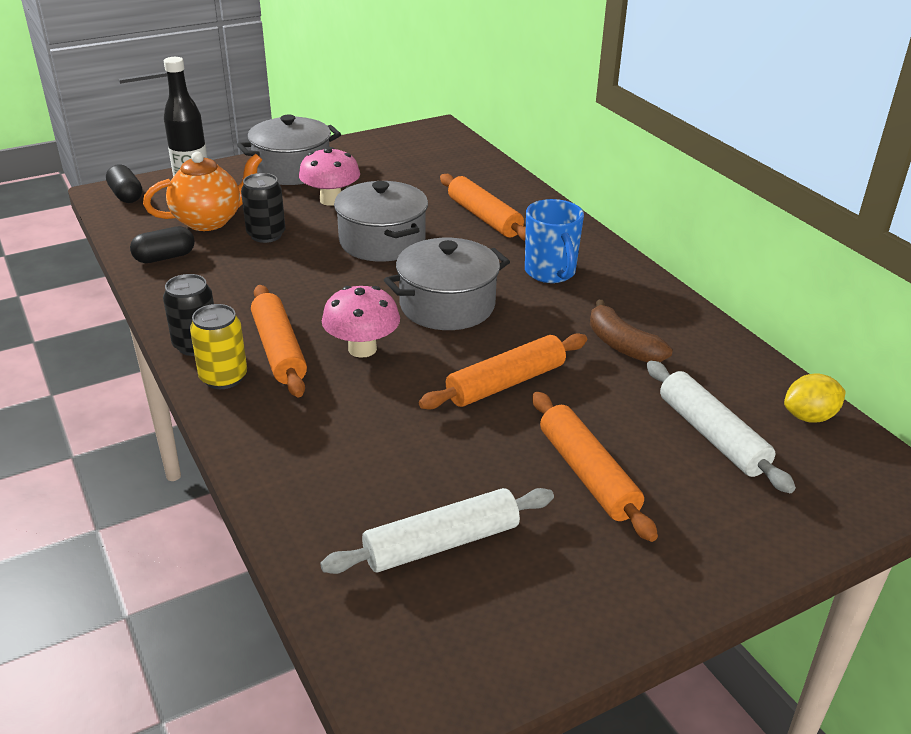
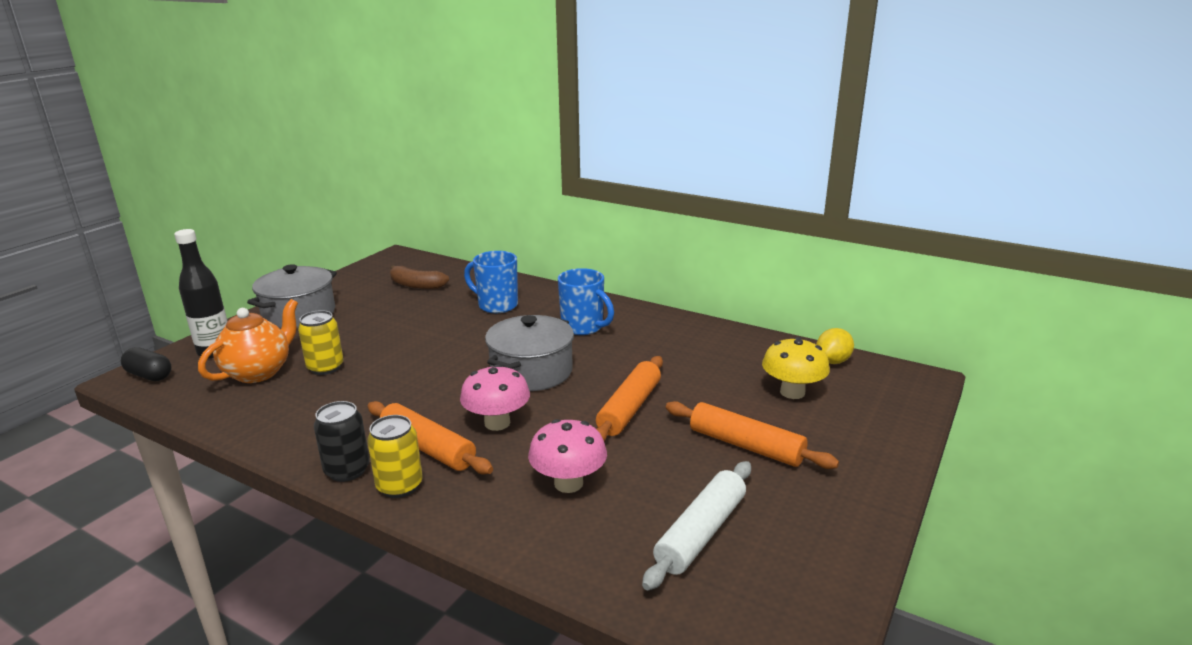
camera: 30 degrees left, 10 degrees down
black capsule [130,226,195,263] -> none
black can [241,173,285,243] -> yellow can [298,310,344,375]
pink mushroom [299,147,360,206] -> pink mushroom moved to [528,419,607,493]
grey pot [334,181,428,262] -> none
orange rolling pin [440,174,526,241] -> blue mug [464,251,518,313]
brown banana [590,300,672,363] -> brown banana moved to [390,265,449,289]
white rolling pin [647,361,796,493] -> yellow mushroom [762,337,830,399]

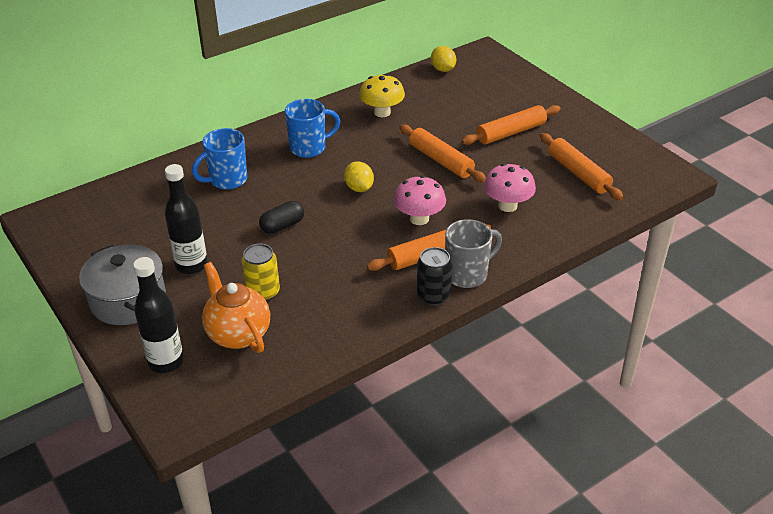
camera: 65 degrees left, 15 degrees up
black capsule [121,347,172,381] -> black capsule moved to [259,201,304,234]
yellow can [367,415,422,498] -> grey mug [445,219,502,288]
brown banana [390,265,449,289] -> none
grey pot [485,315,574,391] -> yellow lemon [344,161,374,192]
white rolling pin [642,461,751,591] -> orange rolling pin [540,133,624,200]
yellow mushroom [762,337,830,399] -> yellow mushroom moved to [359,74,405,117]
none -> black bottle [165,164,208,274]

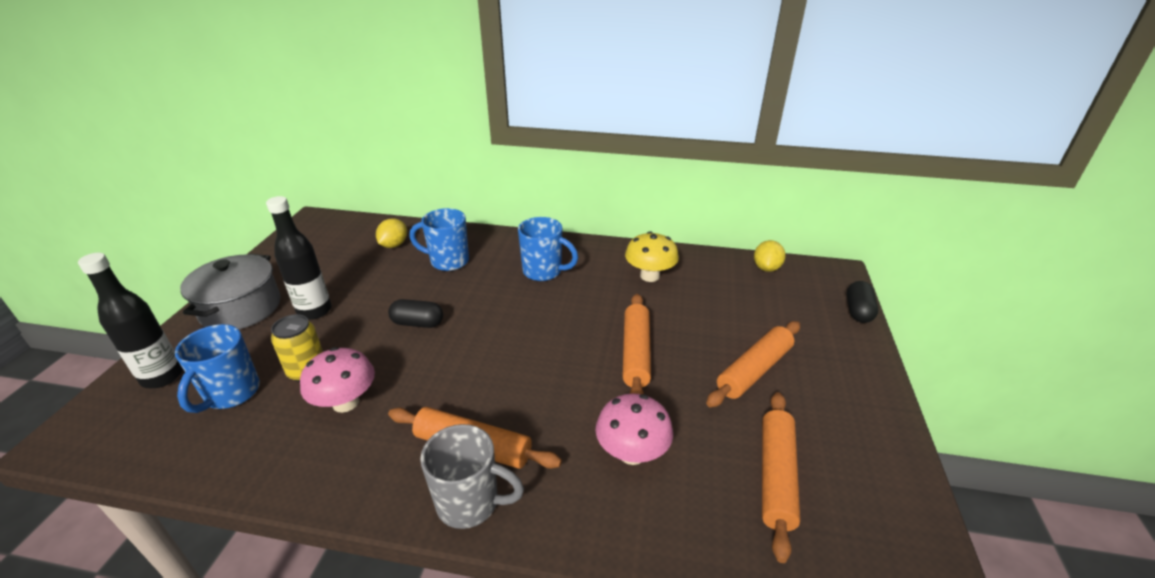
camera: 45 degrees right, 5 degrees down
orange teapot [202,262,270,353] -> blue mug [175,324,260,413]
yellow lemon [344,161,374,192] -> yellow lemon moved to [376,218,407,248]
pink mushroom [394,176,446,225] -> pink mushroom moved to [300,347,375,413]
black can [417,247,453,306] -> none
orange rolling pin [461,105,561,145] -> orange rolling pin turned 60 degrees counterclockwise [706,321,800,407]
none -> black capsule [847,281,878,323]

